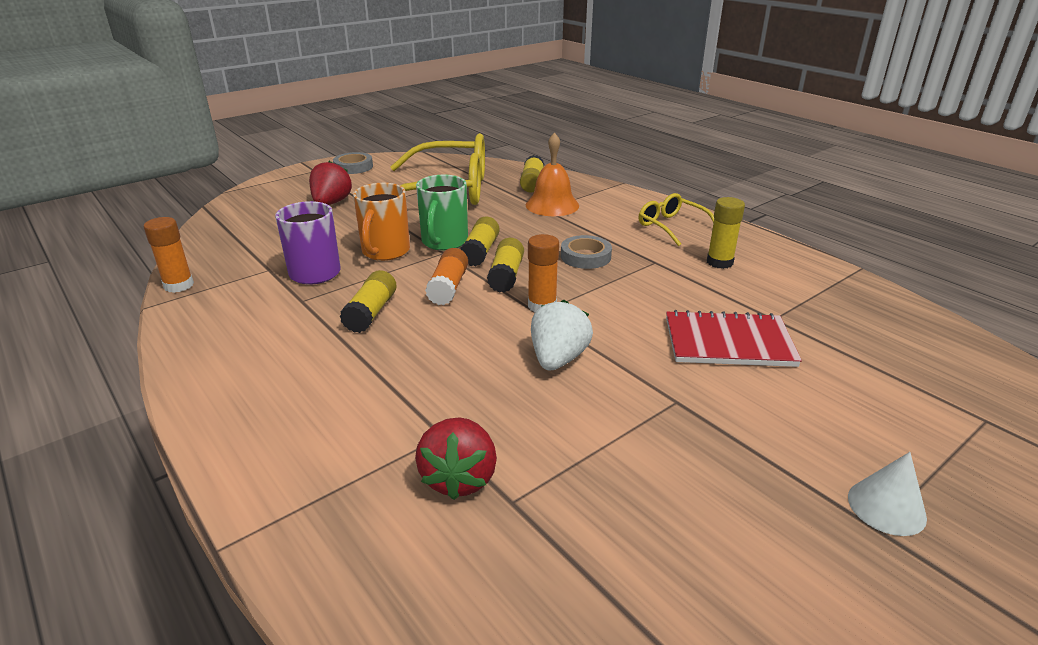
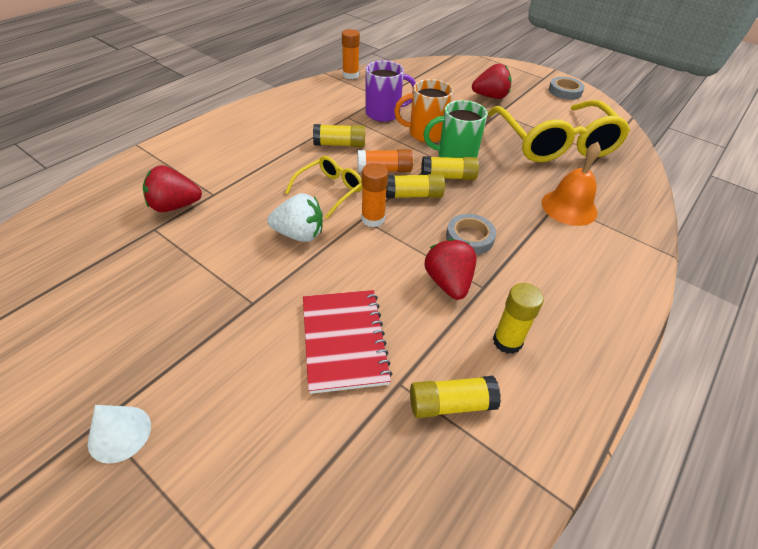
camera: 75 degrees right, 15 degrees up
yellow glue stick [520,155,544,193] -> yellow glue stick moved to [410,376,501,418]
yellow glasses [639,193,714,247] -> yellow glasses moved to [285,156,362,219]
none -> red strawberry [425,239,476,300]

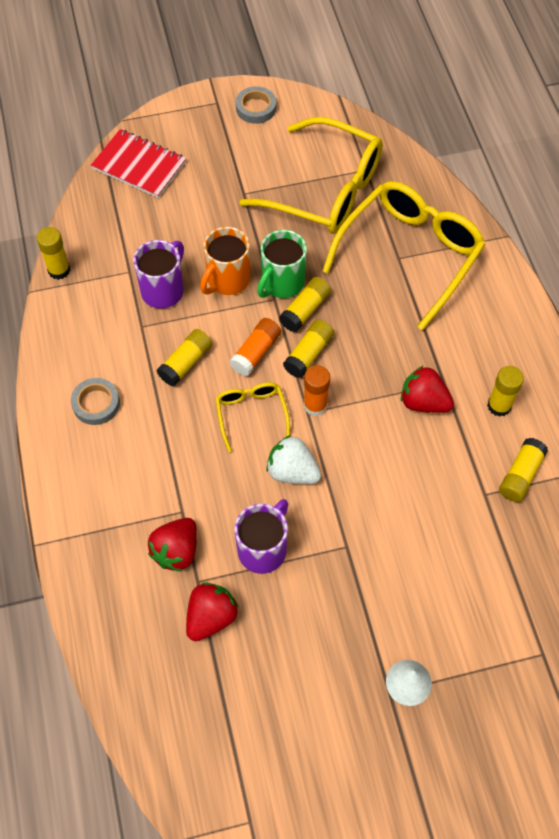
camera: 50 degrees left, 15 degrees up
white strawberry [267,193,323,242] -> white strawberry turned 105 degrees counterclockwise [266,435,321,484]
red notebook [303,290,392,394] -> red notebook moved to [91,129,186,198]
orange glue stick [342,29,360,79] -> yellow glue stick [37,227,70,280]
grey tape [446,214,496,255] -> grey tape moved to [71,378,120,425]
red strawberry [472,63,512,99] -> red strawberry moved to [186,582,239,641]
orange bell [542,142,601,226] -> yellow glasses [322,181,486,331]
none -> purple mug [235,499,288,574]

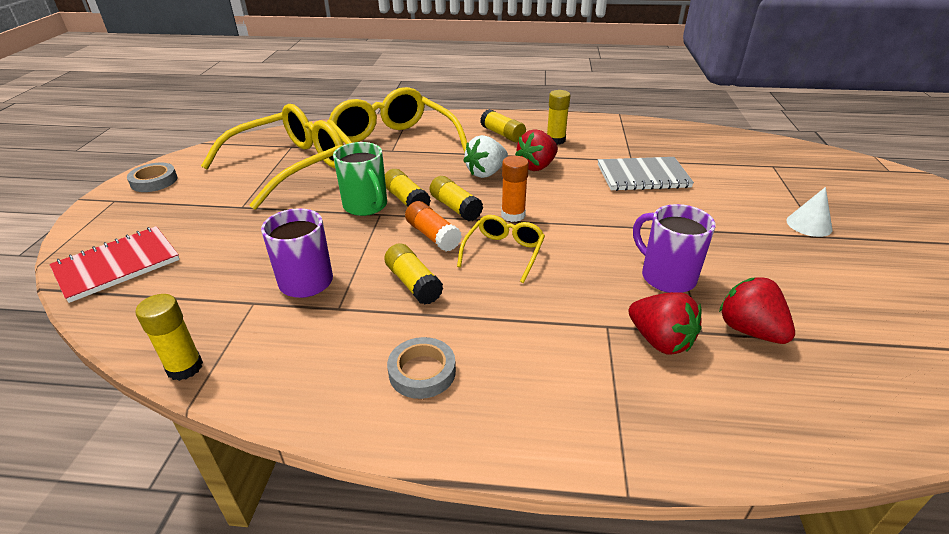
camera: 70 degrees left, 25 degrees down
orange mug [200,227,250,295] -> none
yellow glasses [216,382,290,452] -> yellow glasses turned 105 degrees clockwise [457,215,545,283]
white strawberry [266,435,321,484] -> white strawberry moved to [463,135,508,178]
yellow glue stick [499,438,548,502] -> yellow glue stick moved to [480,109,526,142]
none -> grey notebook [598,157,694,191]

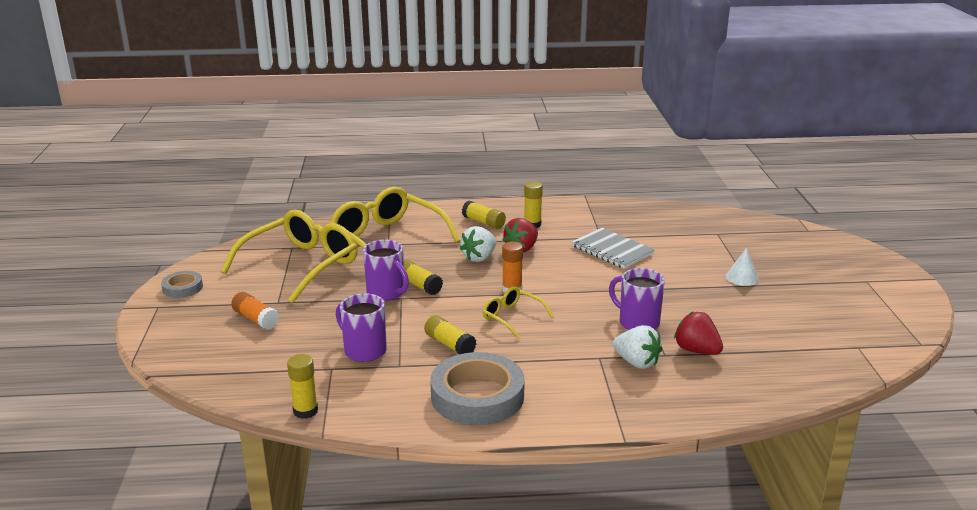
camera: 10 degrees left, 10 degrees down
red notebook [49,226,180,303] -> none
green mug [333,142,387,216] -> purple mug [363,240,409,301]
grey tape [387,337,456,399] -> grey tape [430,352,525,426], size x1.98
orange glue stick [405,201,462,252] -> orange glue stick moved to [231,292,279,330]
yellow glue stick [430,176,483,221] -> none
yellow glasses [457,215,545,283] -> yellow glasses turned 60 degrees counterclockwise [483,287,554,339]
grey notebook [598,157,694,191] -> grey notebook turned 60 degrees clockwise [572,228,655,269]
red strawberry [628,292,702,354] -> white strawberry [613,325,662,369]

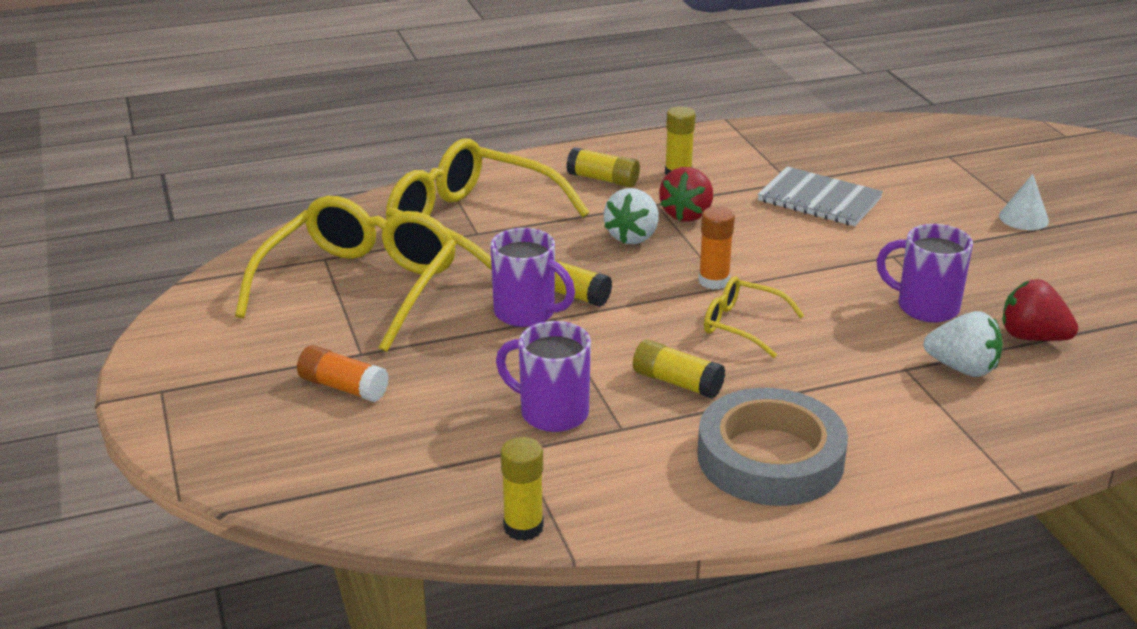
camera: 15 degrees left, 5 degrees up
grey tape [161,271,203,298] -> none

